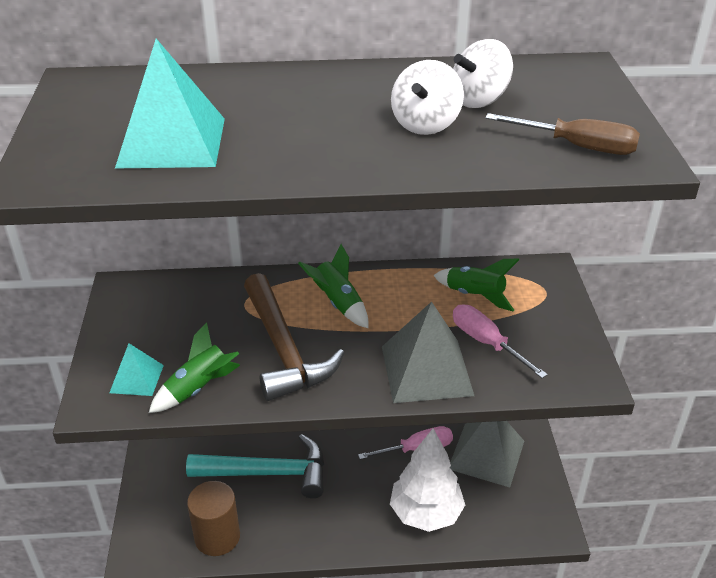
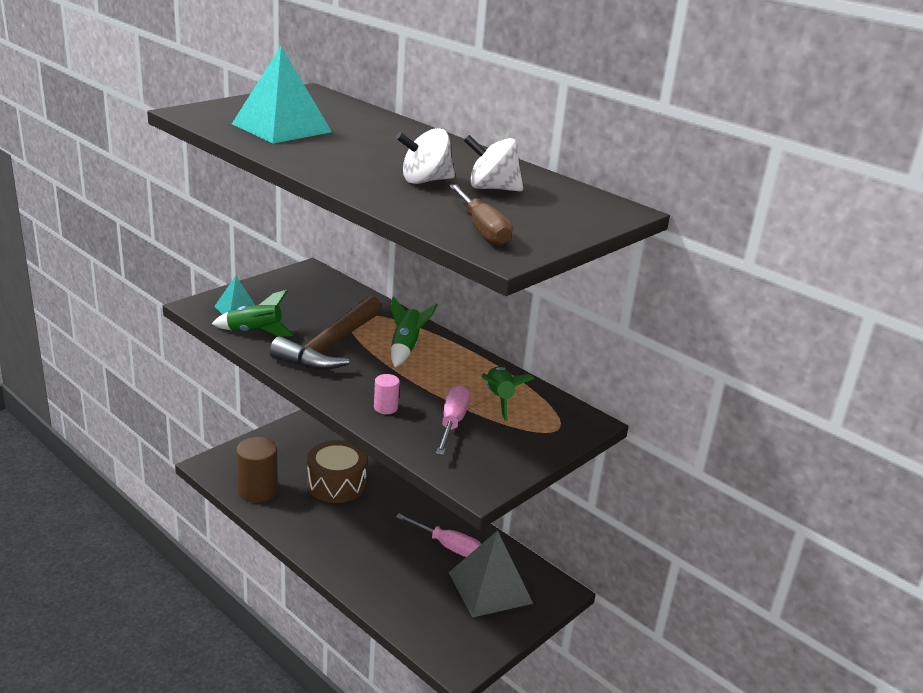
camera: 45 degrees right, 10 degrees down
turquoise hammer [186,434,324,498] -> brown drum [307,440,367,503]
grey pyramid [382,301,474,403] -> pink cylinder [374,374,400,414]
white tree [390,428,465,532] -> none

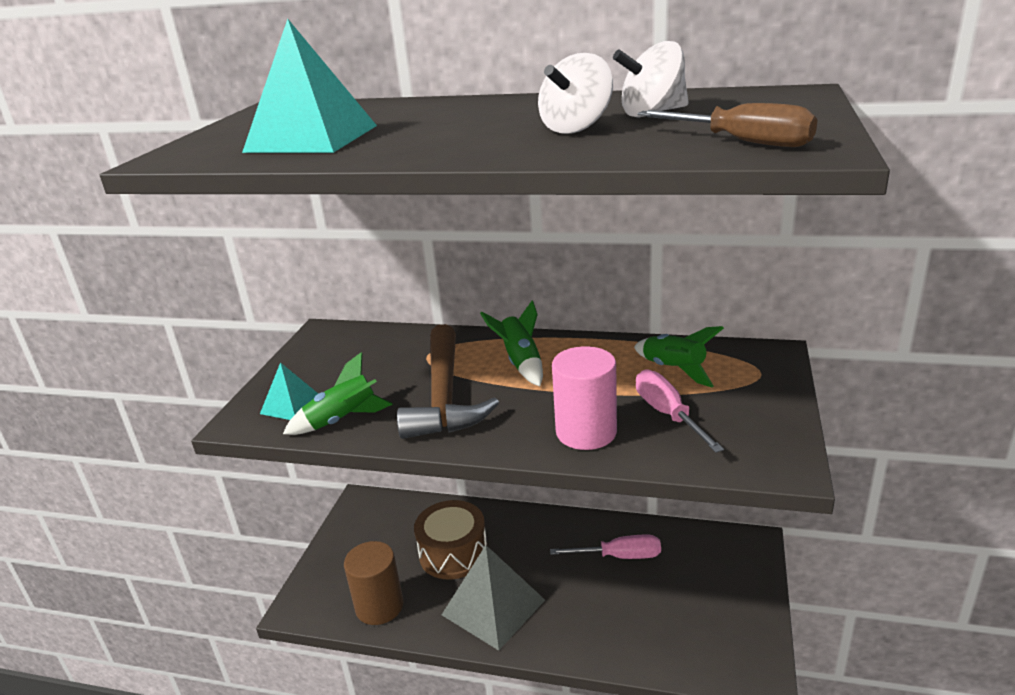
camera: 25 degrees left, 0 degrees up
pink cylinder [374,374,400,414] -> pink cylinder [552,346,617,450], size x1.99
grey pyramid [448,530,533,618] -> grey pyramid moved to [442,545,545,650]

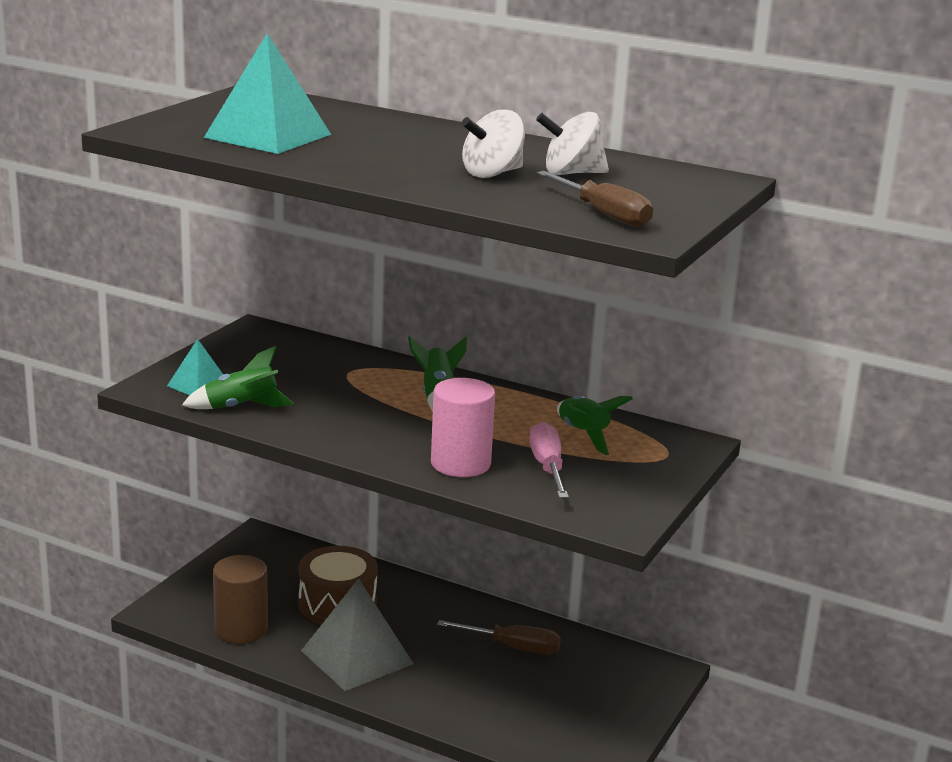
camera: 10 degrees right, 5 degrees down
brown hammer [397,324,499,439] -> none
pink screwdriver [550,534,661,559] -> brown screwdriver [437,620,561,654]

